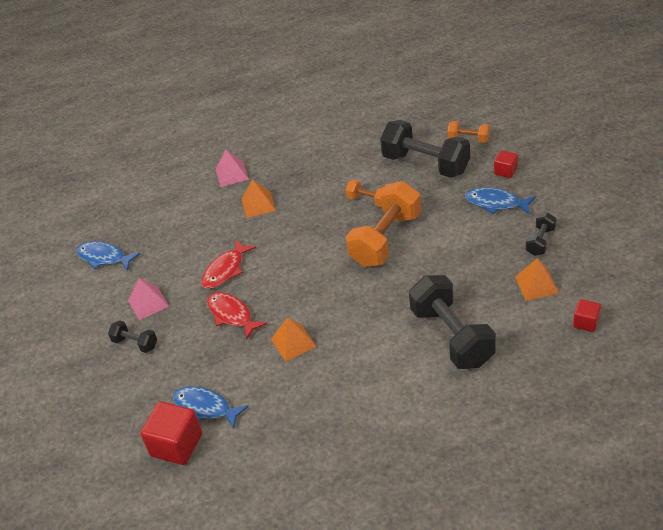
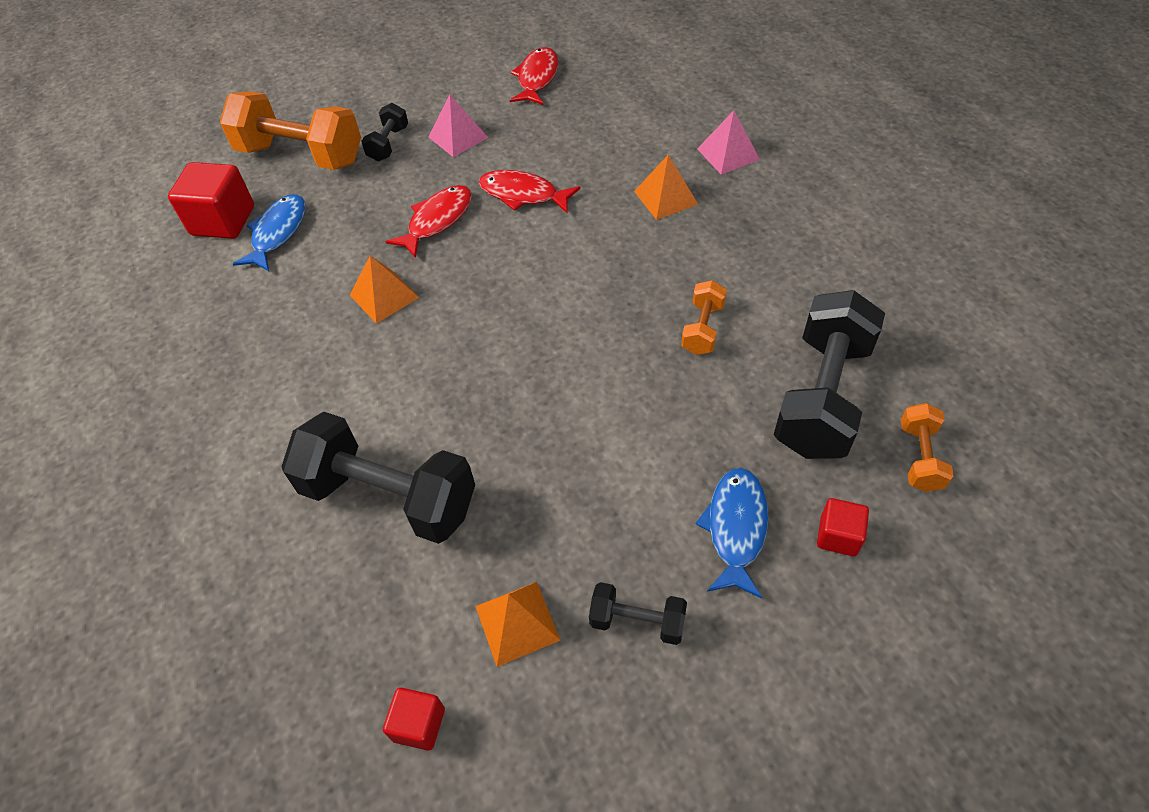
camera: 75 degrees right, 10 degrees up
blue fish [76,241,140,271] -> red fish [510,47,558,105]
orange dumbbell [346,181,421,267] -> orange dumbbell moved to [220,91,361,170]
black dumbbell [409,275,496,369] -> black dumbbell turned 60 degrees clockwise [281,412,475,544]

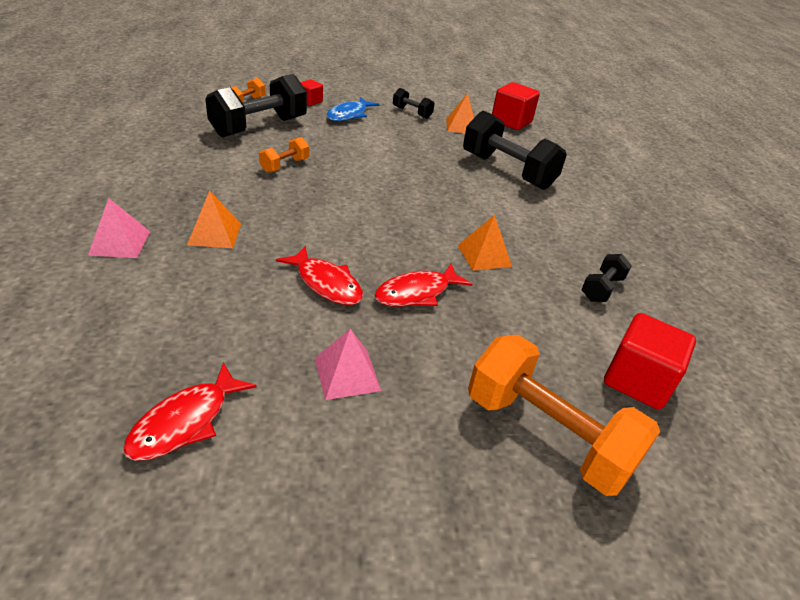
camera: 165 degrees left, 15 degrees down
blue fish [233,194,305,271] -> none
black dumbbell [361,103,408,161] -> black dumbbell moved to [581,254,632,302]
red cube [383,688,445,751] -> red cube [492,82,540,130], size x1.82

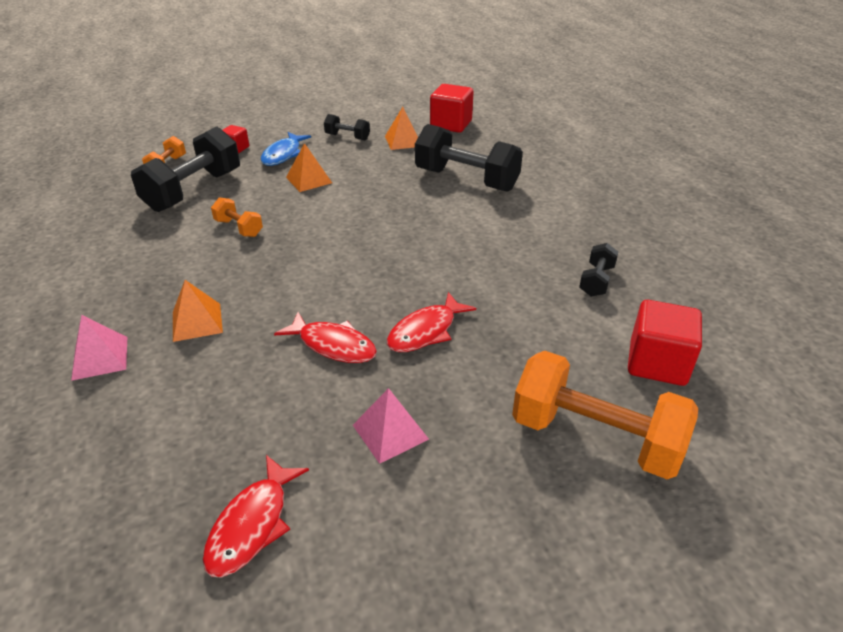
camera: 10 degrees left, 0 degrees up
orange dumbbell [259,137,309,173] -> orange dumbbell turned 75 degrees counterclockwise [211,197,263,237]
orange pyramid [458,215,512,271] -> orange pyramid moved to [286,143,332,192]

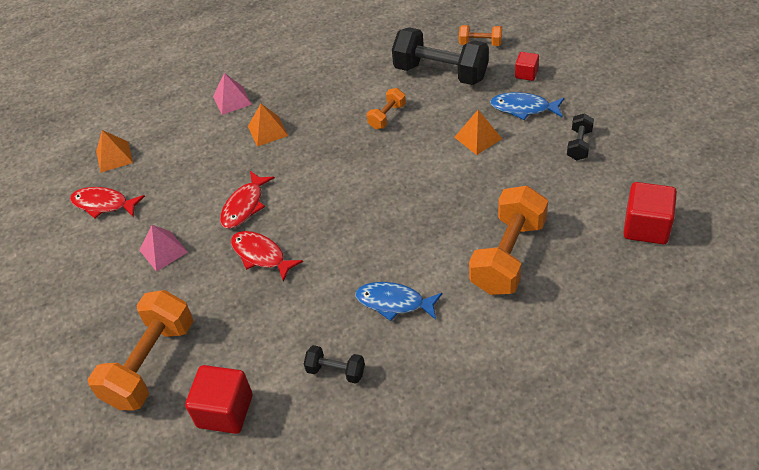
camera: 90 degrees right, 10 degrees up
orange pyramid [385,107,418,150] -> orange pyramid moved to [96,130,133,173]
black dumbbell [415,124,523,192] -> orange dumbbell [469,185,548,295]
none -> blue fish [355,282,443,321]

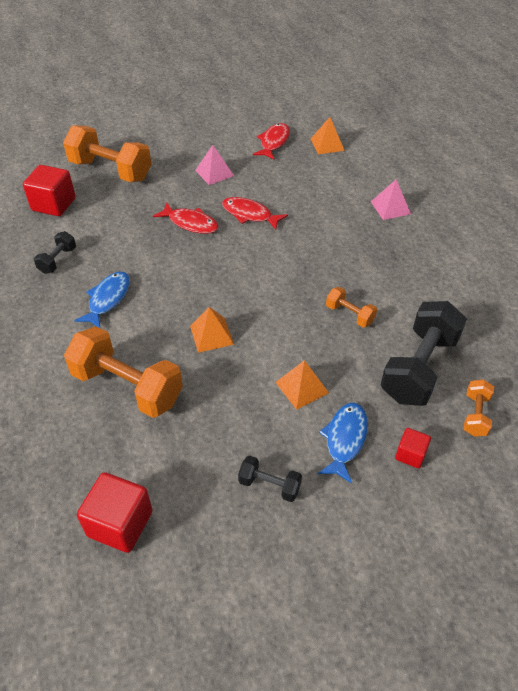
camera: 90 degrees right, 0 degrees up
red fish [231,231,303,282] -> red fish turned 75 degrees clockwise [153,203,219,234]
orange pyramid [248,104,288,147] -> orange pyramid moved to [190,307,234,353]

